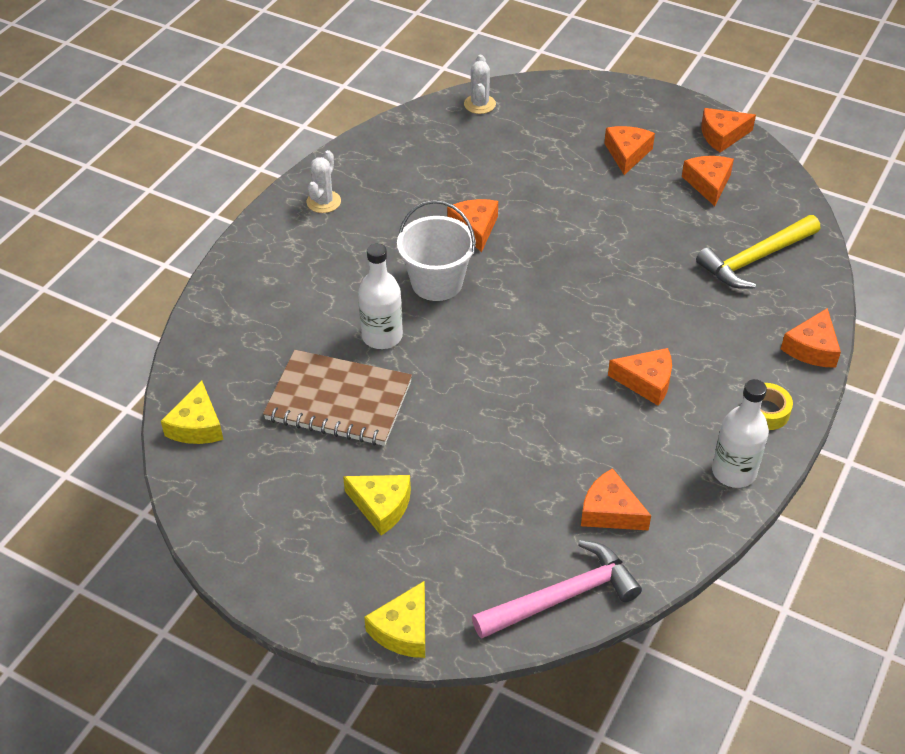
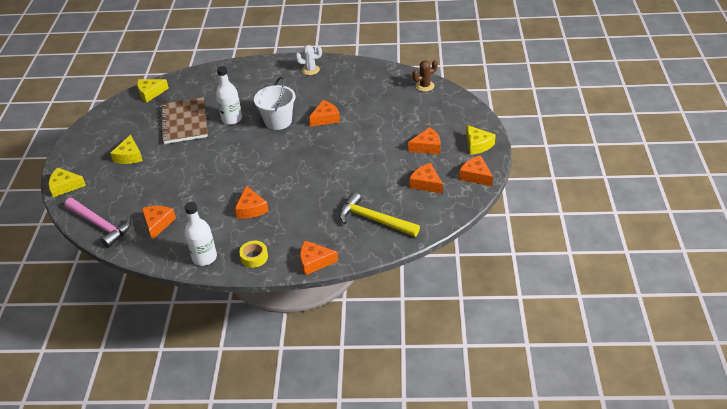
camera: 65 degrees right, 5 degrees down
white cactus [464,55,496,114] -> brown cactus [412,60,438,92]
orange cheese [682,156,734,206] -> orange cheese turned 105 degrees counterclockwise [409,163,443,194]
none -> yellow cheese [466,125,496,155]

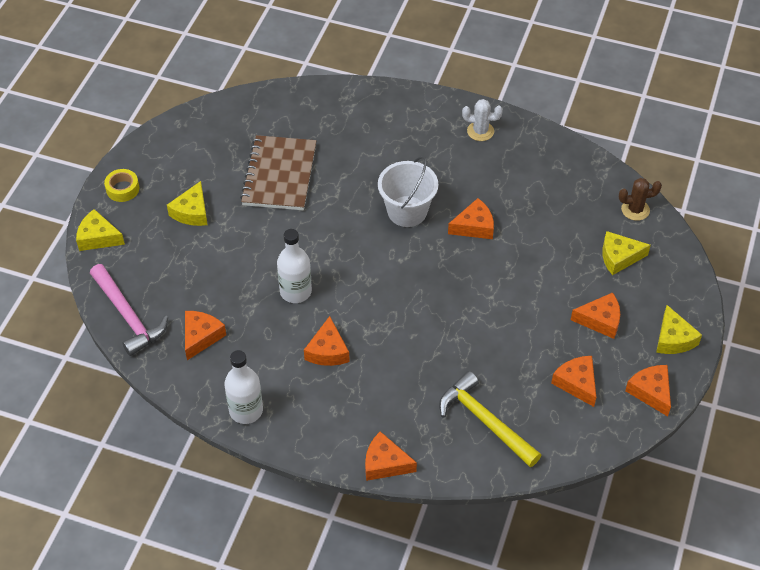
camera: 15 degrees right, 10 degrees up
yellow cheese [137,79,169,103] -> yellow cheese moved to [602,231,651,275]
white bottle [216,66,242,125] -> white bottle moved to [277,229,312,303]
yellow tape [239,241,268,268] -> yellow tape moved to [104,169,139,202]

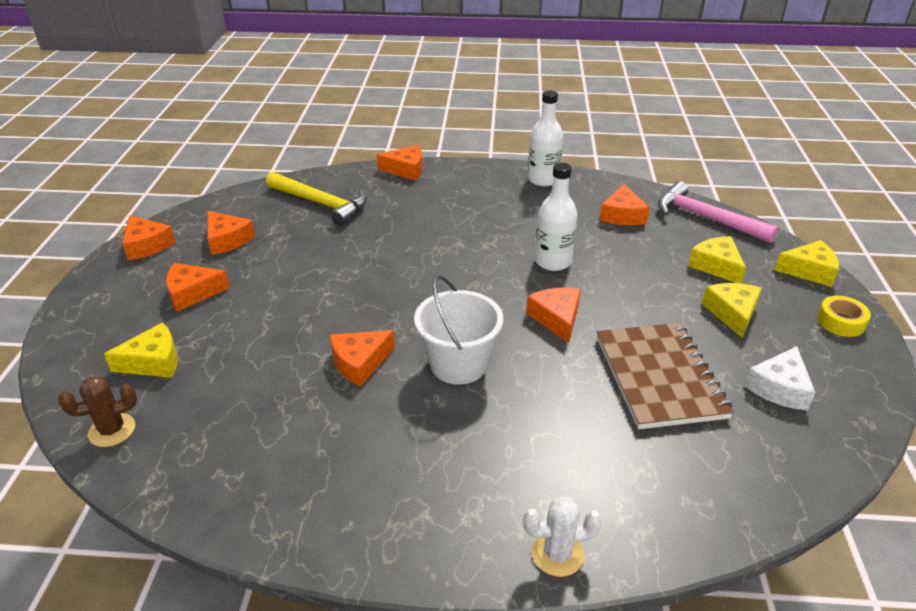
camera: 165 degrees right, 15 degrees down
orange cheese [304,316,350,366] -> orange cheese moved to [526,288,581,343]
white cactus [462,99,503,141] -> white cactus moved to [523,496,602,577]
yellow cheese [656,305,702,354] -> yellow cheese moved to [688,236,746,284]
none -> white cheese [744,346,815,411]

